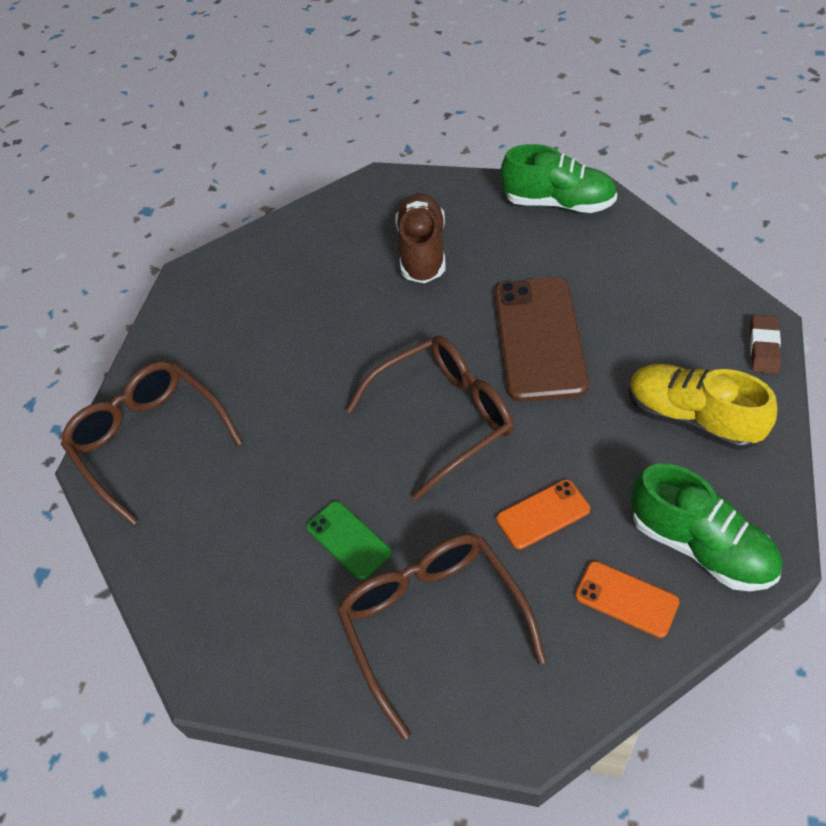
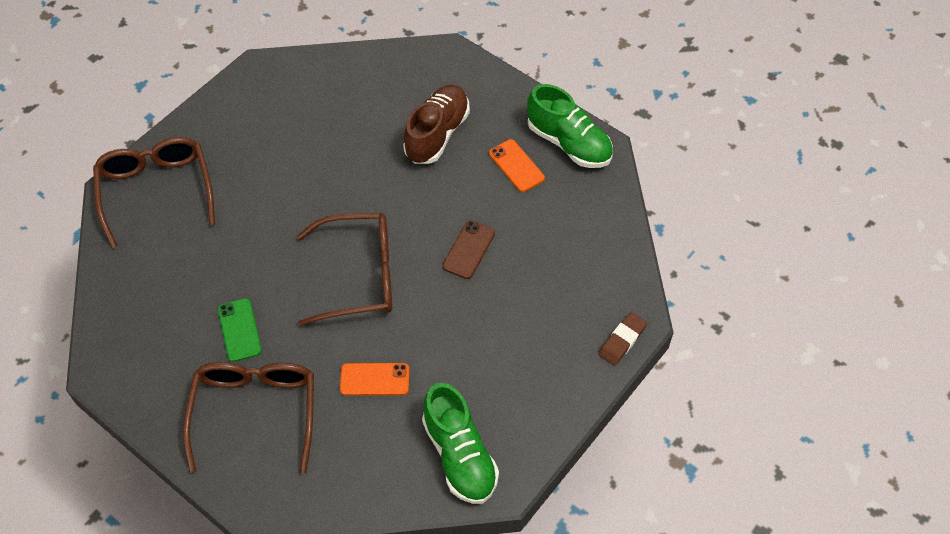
camera: 20 degrees right, 5 degrees up
brown phone [495,277,589,402] -> brown phone [443,220,495,279], size x0.50
orange phone [575,561,680,638] -> orange phone moved to [489,139,545,192]
yellow shoe [628,364,777,450] -> none

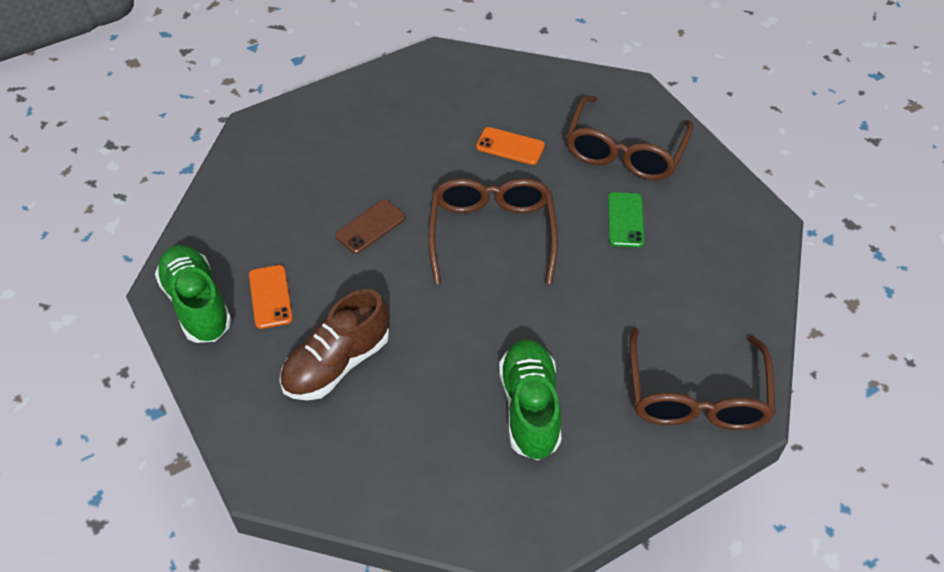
camera: 160 degrees left, 5 degrees down
brown glasses [297,213,392,326] -> brown glasses turned 75 degrees clockwise [428,178,558,284]
green shoe [422,383,499,504] -> green shoe moved to [499,339,562,460]
brown eraser [599,312,647,365] -> none

